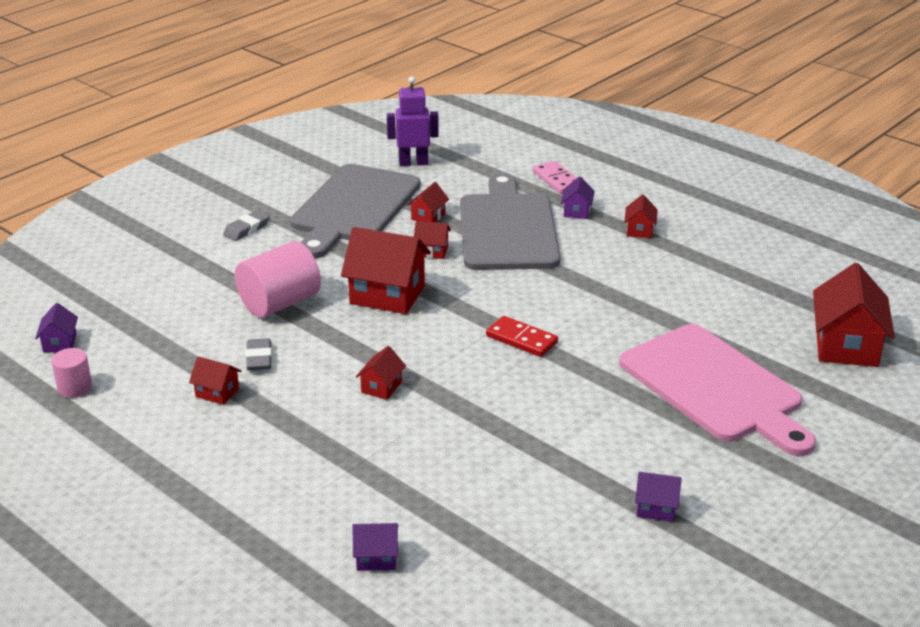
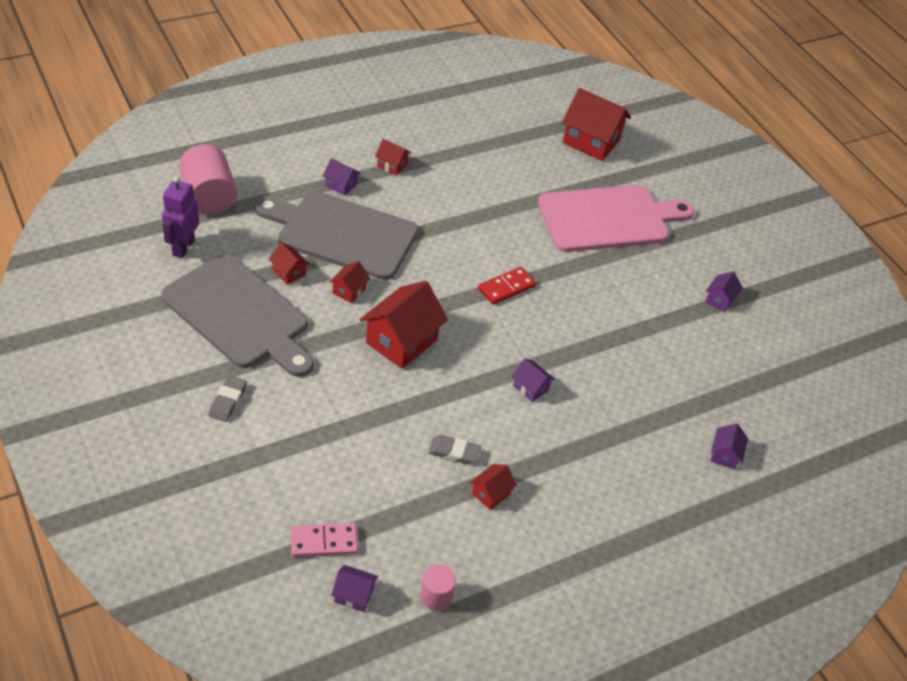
camera: 75 degrees left, 15 degrees up
grey eraser [223,210,270,241] -> grey eraser turned 45 degrees clockwise [208,375,247,422]
pink cylinder [235,241,321,318] -> pink cylinder moved to [179,144,237,215]
red house [356,346,406,400] -> purple house [512,358,555,402]
pink domino [533,161,577,194] -> pink domino moved to [291,523,358,557]

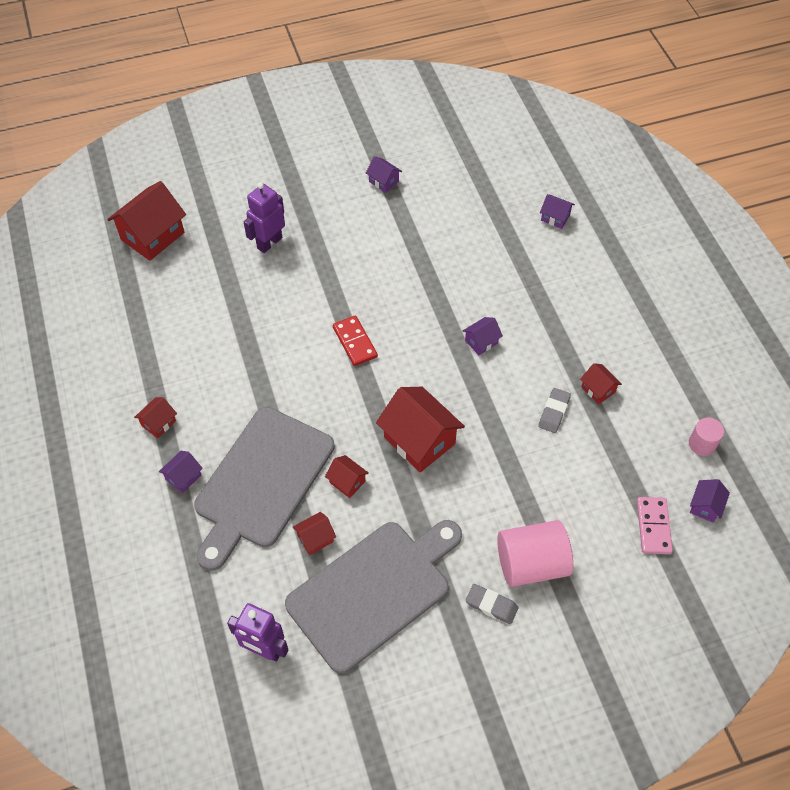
camera: 75 degrees left, 10 degrees up
pink cylinder [179,144,237,215] -> pink cylinder moved to [497,520,573,587]
pink cutting board [538,185,695,252] -> purple robot [244,182,285,253]

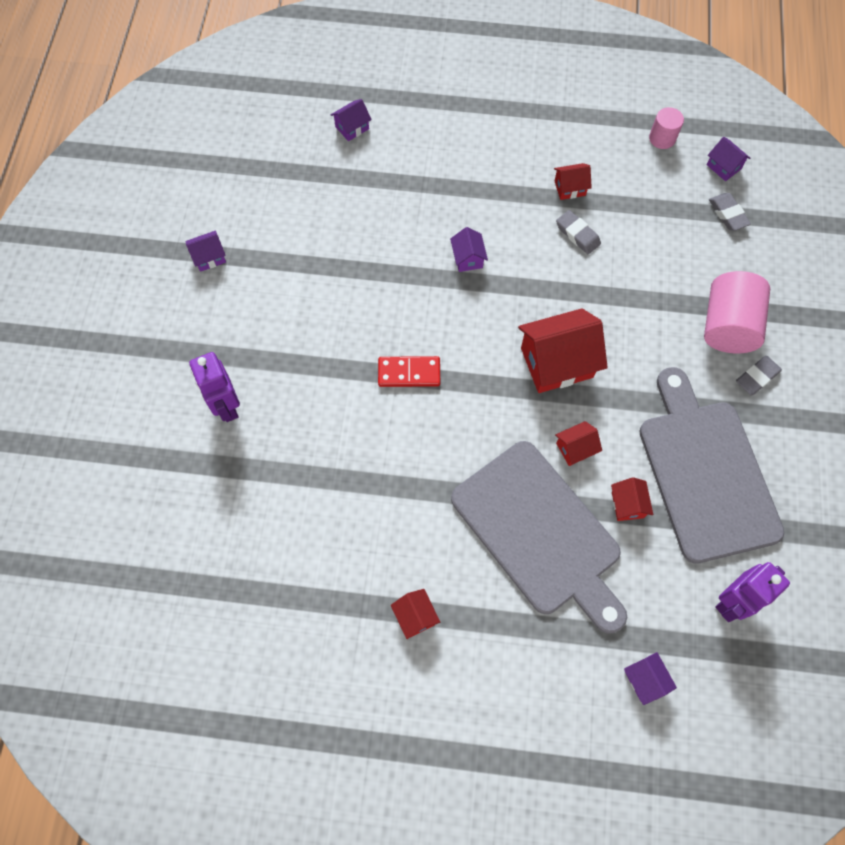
camera: 65 degrees left, 10 degrees up
red house [107,181,186,261] -> none
purple house [159,451,203,494] -> purple house moved to [624,652,677,705]
pink domino [637,497,673,554] -> grey eraser [709,193,751,231]

